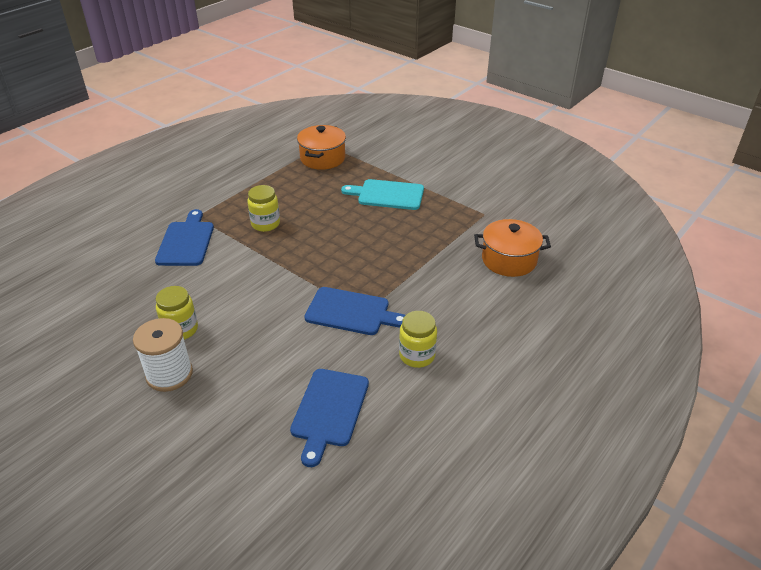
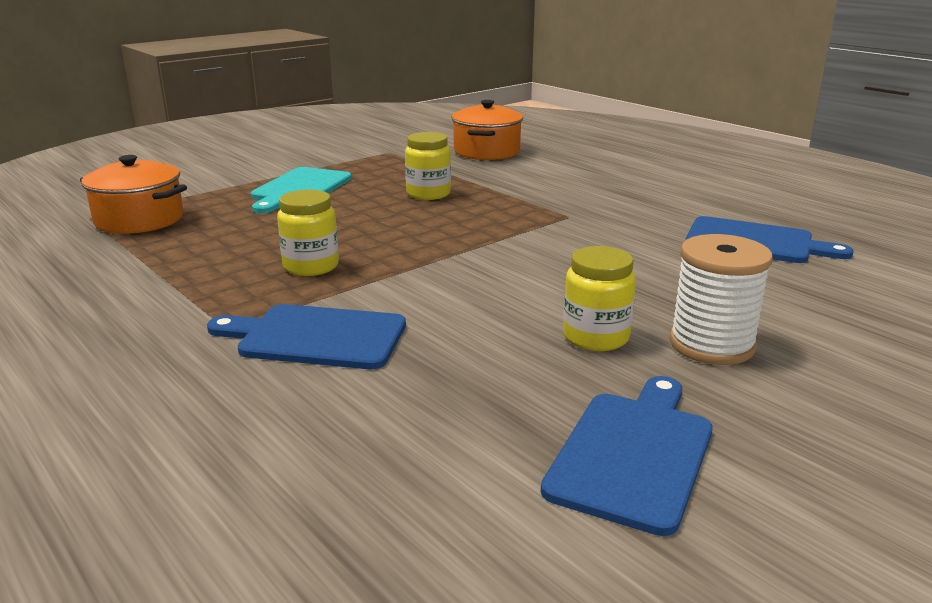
camera: 80 degrees left, 15 degrees down
blue cutting board [304,287,405,335] -> blue cutting board moved to [541,376,713,536]
yellow jar [399,311,437,368] -> yellow jar moved to [405,132,451,200]

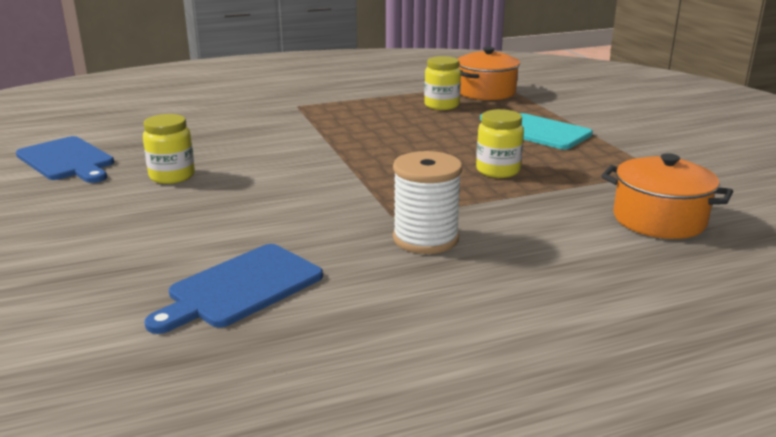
camera: 110 degrees right, 0 degrees up
blue cutting board [207,304,406,369] -> none
yellow jar [277,189,339,276] -> yellow jar moved to [424,56,461,110]
white spool [669,234,773,365] -> white spool moved to [393,151,462,254]

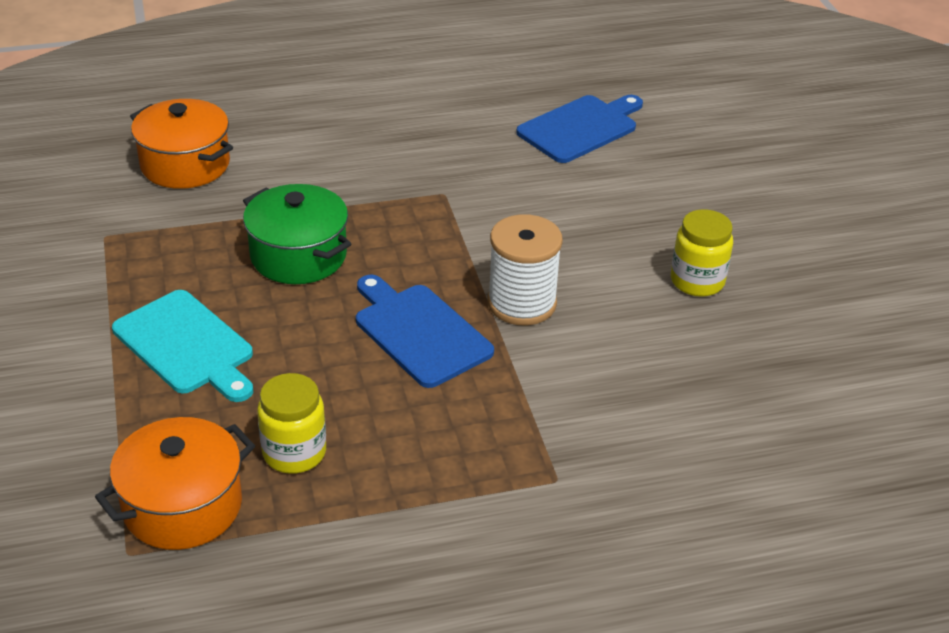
camera: 175 degrees left, 15 degrees up
blue cutting board [16,136,114,183] -> blue cutting board moved to [356,275,494,388]
white spool [393,151,462,254] -> white spool moved to [487,214,563,325]
yellow jar [476,109,524,178] -> green pot [243,184,351,284]

